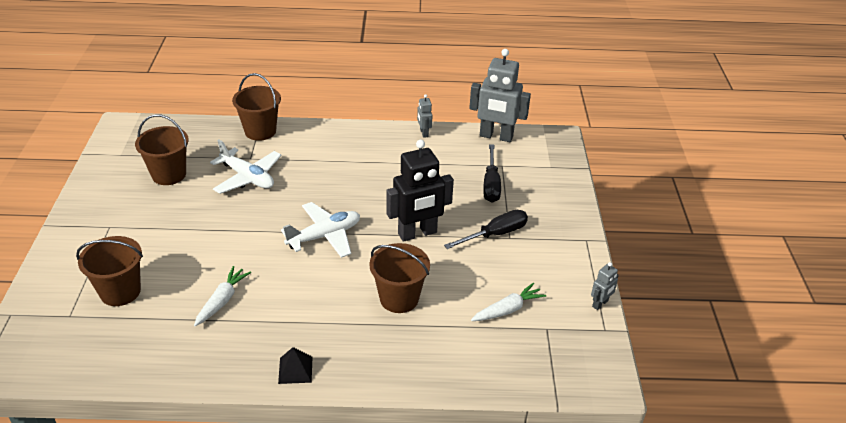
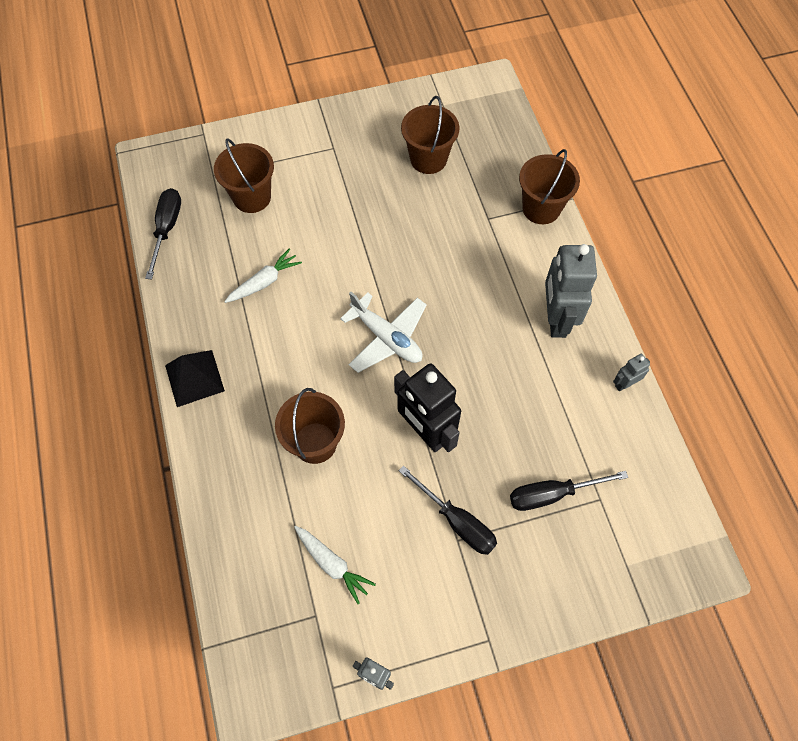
camera: 75 degrees right, 25 degrees up
white carrot [194,266,251,326] -> white carrot turned 45 degrees counterclockwise [224,249,302,303]
white plane [210,140,282,194] -> none
black pyramid [278,347,313,384] -> black pyramid [165,350,225,407], size x1.51
grey robot [469,49,531,142] -> grey robot moved to [545,244,597,338]
none -> black screwdriver [145,188,181,279]

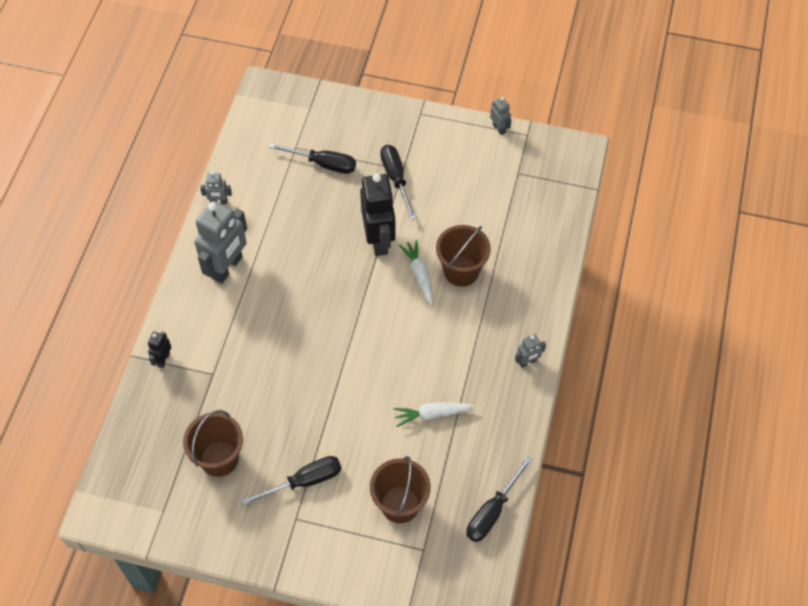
camera: 150 degrees left, 5 degrees down
black pyramid [165,350,225,407] -> grey robot [515,334,546,368]
white carrot [294,526,376,604] -> white carrot moved to [399,240,433,305]
white plane [340,292,427,373] -> none
brown bucket [519,149,580,224] -> black robot [148,332,171,368]
none -> black screwdriver [241,456,341,506]

